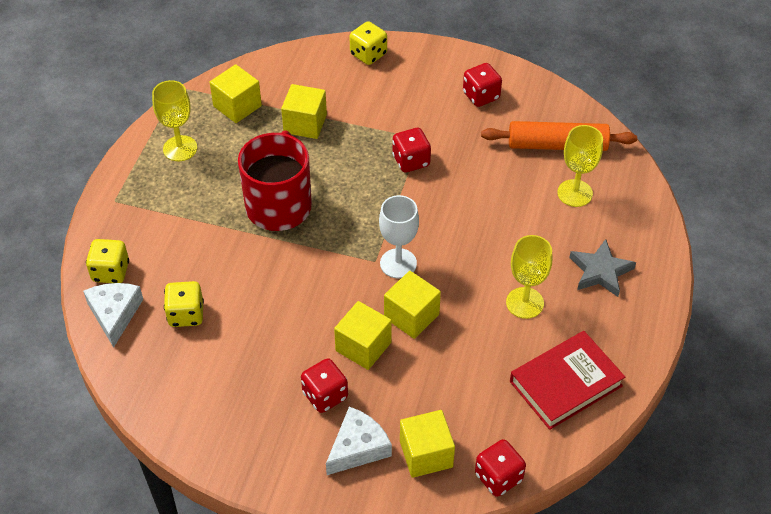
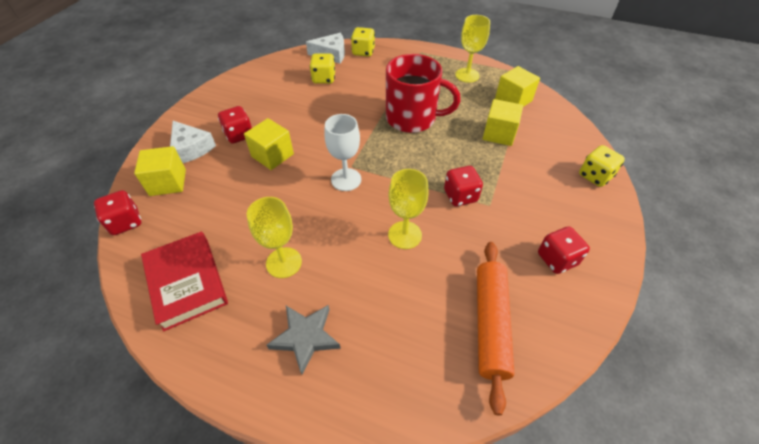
camera: 95 degrees right, 0 degrees up
yellow cube [384,271,441,339] -> none
yellow goblet [557,125,603,207] -> yellow goblet moved to [388,169,428,249]

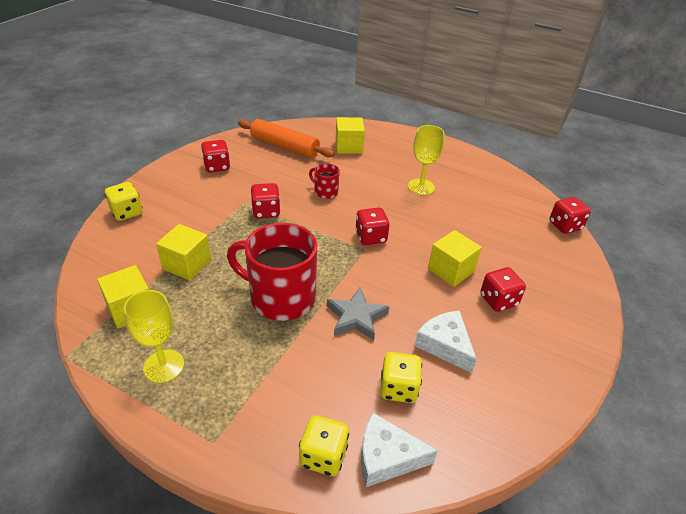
camera: 175 degrees left, 10 degrees down
yellow cube [134,146,186,196] -> yellow cube moved to [336,117,365,154]
red book [141,231,228,332] -> none
white cheese [170,121,216,163] -> white cheese moved to [415,311,477,373]
grey star [267,305,341,375] -> grey star moved to [327,288,389,340]
white goblet [324,114,361,191] -> red dice [355,207,389,245]
yellow goblet [388,169,428,249] -> red mug [309,163,340,199]
orange rolling pin [477,242,515,415] -> orange rolling pin turned 75 degrees counterclockwise [238,119,335,158]

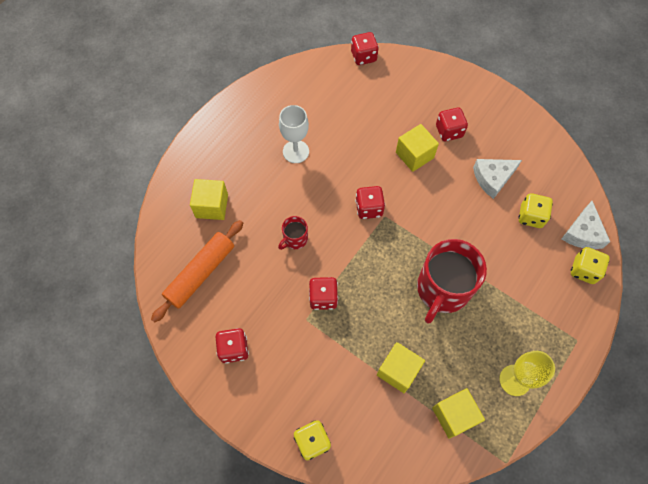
camera: 80 degrees left, 25 degrees up
grey star [327,288,389,340] -> none
yellow goblet [408,125,445,195] -> white goblet [279,105,309,163]

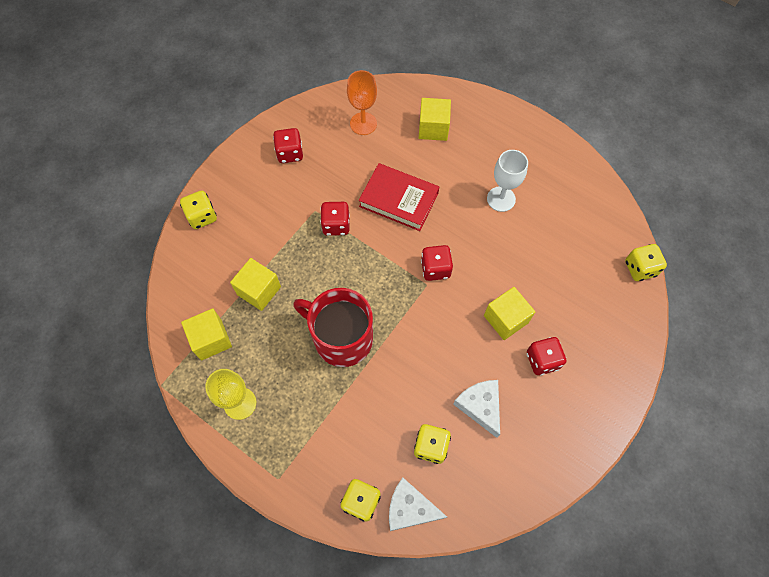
camera: 90 degrees right, 0 degrees up
orange rolling pin [151,220,243,323] -> orange goblet [347,70,377,135]
red mug [278,216,308,250] -> red book [359,163,439,231]
red dice [351,32,379,65] -> yellow dice [625,244,667,281]

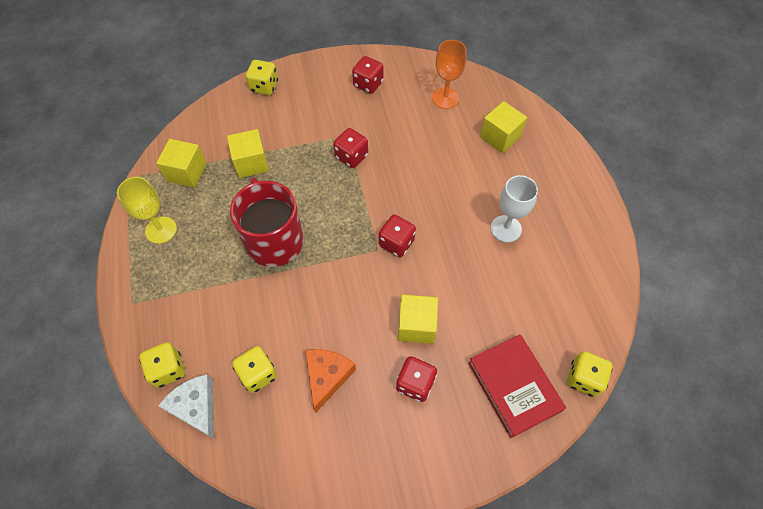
camera: 40 degrees right, 5 degrees down
red book [359,163,439,231] -> red book moved to [468,334,566,438]
white cheese [453,380,500,438] -> orange cheese [305,349,356,413]

